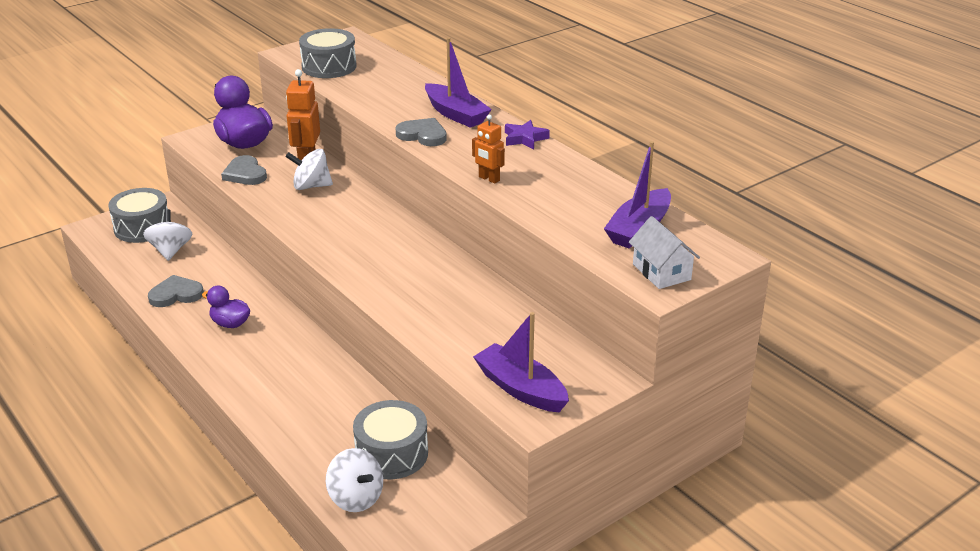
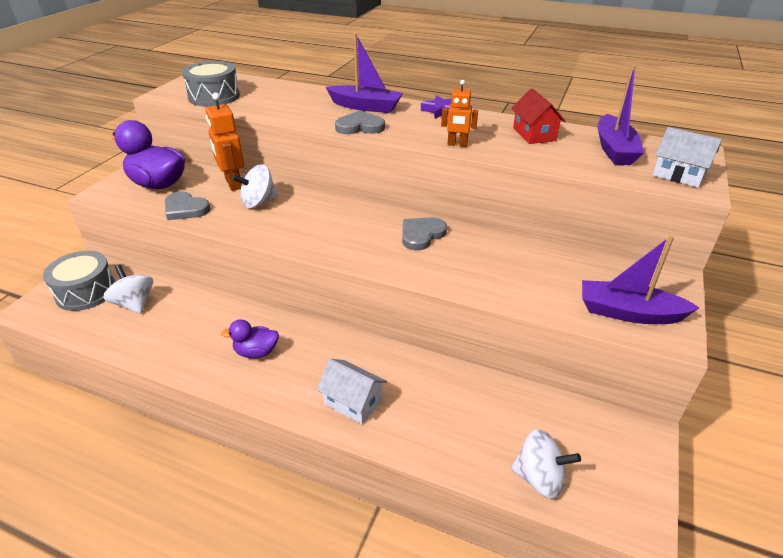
camera: 30 degrees left, 5 degrees up
grey heart [148,275,204,307] -> grey heart moved to [402,217,447,251]
grey drum [353,400,428,479] -> none
none -> white house [317,359,387,425]
none -> red house [511,88,565,144]

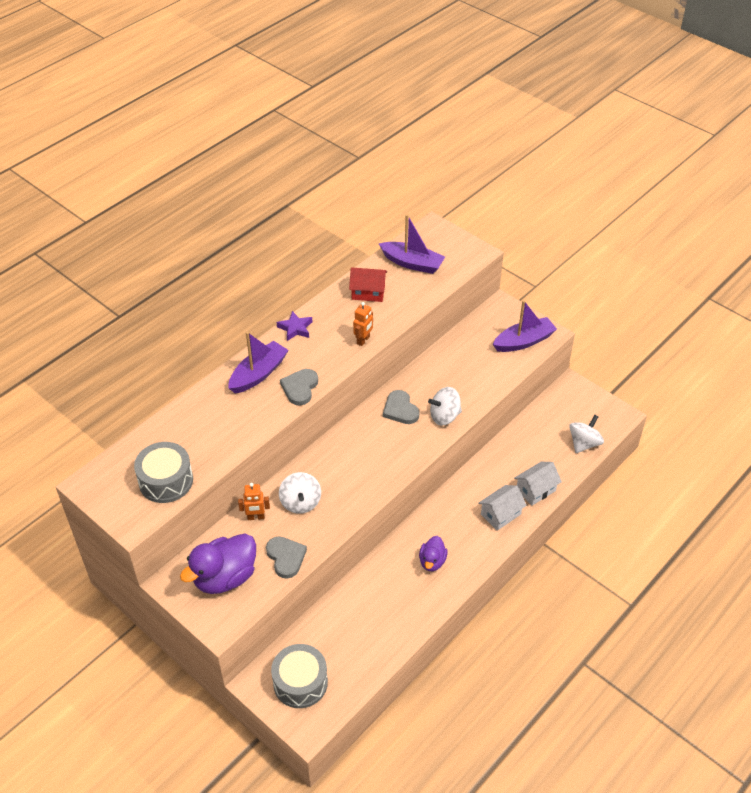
camera: 70 degrees left, 10 degrees up
white spinning top [103,265,153,314] -> white spinning top moved to [428,387,462,426]
grey heart [165,191,211,220] -> grey heart turned 75 degrees counterclockwise [266,536,307,578]
orange robot [205,93,244,191] -> orange robot [238,483,270,520], size x0.62
purple boat [582,235,700,324] -> purple boat turned 150 degrees counterclockwise [493,300,557,352]
white house [652,127,722,188] -> white house moved to [514,462,562,506]

